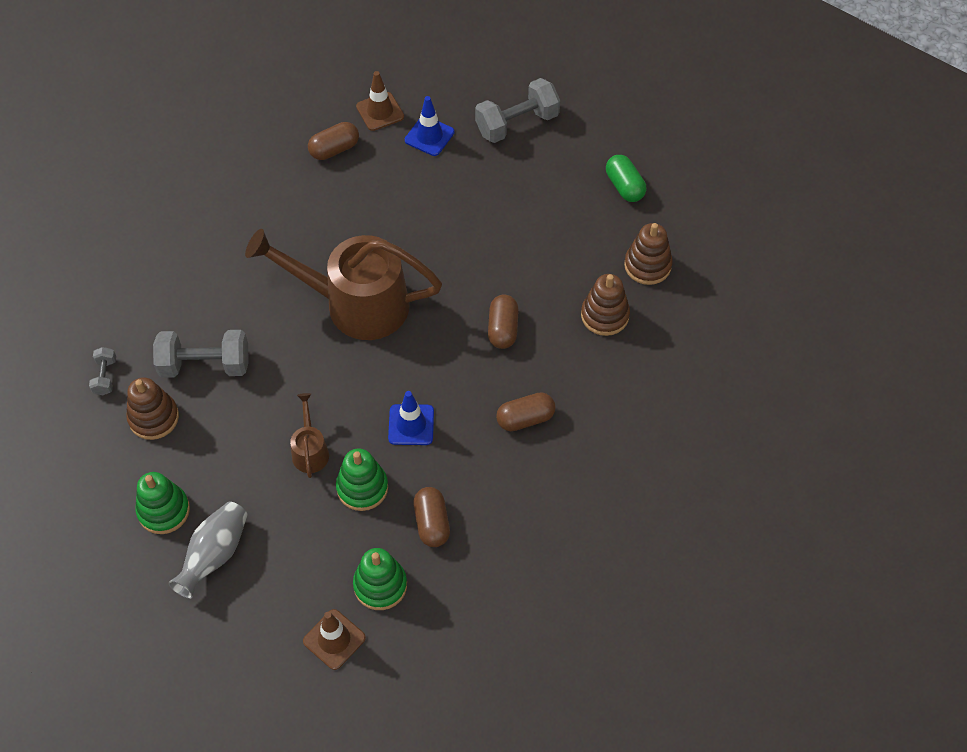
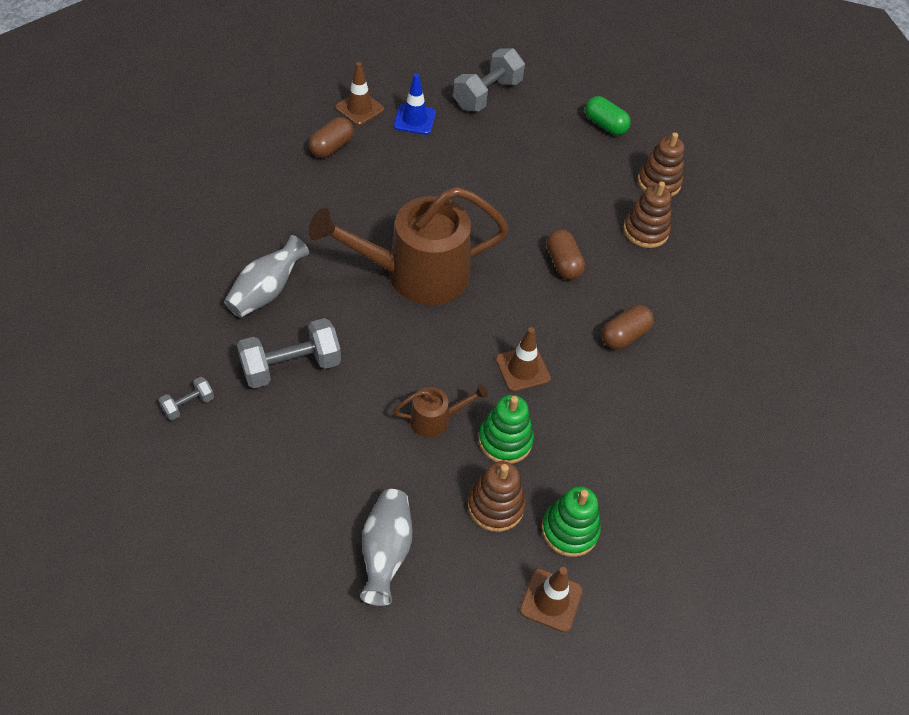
camera: 25 degrees left, 5 degrees down
grey dumbbell [89,347,116,395] -> grey dumbbell turned 75 degrees clockwise [159,377,214,420]
brown stacking toy [126,377,179,440] -> brown stacking toy moved to [468,461,526,532]
green stacking toy [136,472,190,534] -> none
brown watering can [290,393,329,478] -> brown watering can turned 105 degrees clockwise [393,384,488,438]
blue traffic cone [388,391,434,445] -> brown traffic cone [496,327,551,392]
brown capsule [414,487,450,547] -> none
none -> grey vase [224,235,309,318]

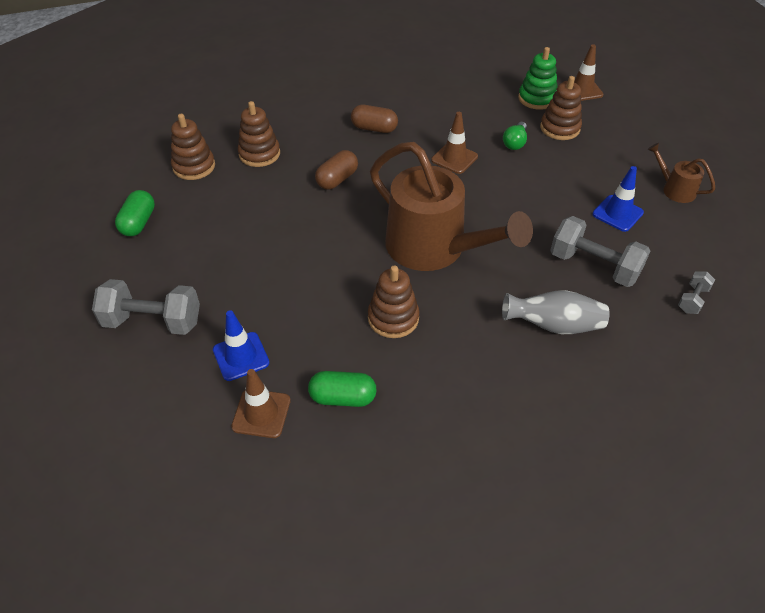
camera: 120 degrees left, 5 degrees down
grey dumbbell [159,377,214,420] -> grey dumbbell turned 75 degrees counterclockwise [678,271,715,314]
brown capsule [309,117,354,158] -> green capsule [308,371,377,407]
grey vase [360,489,412,606] -> none
brown watering can [393,384,488,438] -> brown watering can moved to [647,143,715,203]
green stacking toy [479,395,534,464] -> green light bulb [503,122,527,150]
none -> brown stacking toy [368,265,419,338]
none -> blue traffic cone [592,166,644,232]

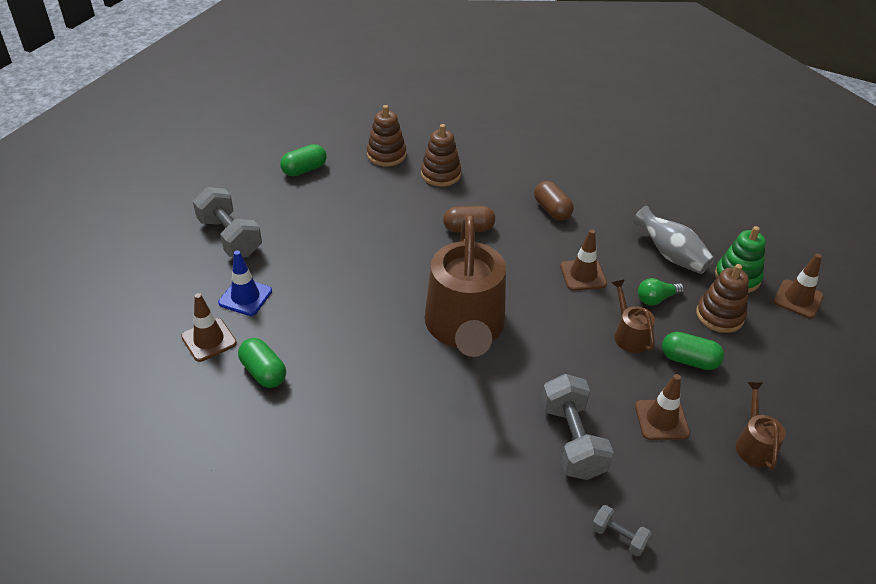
camera: 45 degrees right, 5 degrees down
brown stacking toy [368,265,419,338] -> none
grey vase [502,290,609,334] -> grey vase moved to [632,206,714,274]
blue traffic cone [592,166,644,232] -> brown traffic cone [635,374,690,440]
grey dumbbell [678,271,715,314] -> grey dumbbell turned 45 degrees clockwise [591,505,652,556]
none -> brown watering can [611,279,655,353]
none -> green capsule [662,332,724,370]

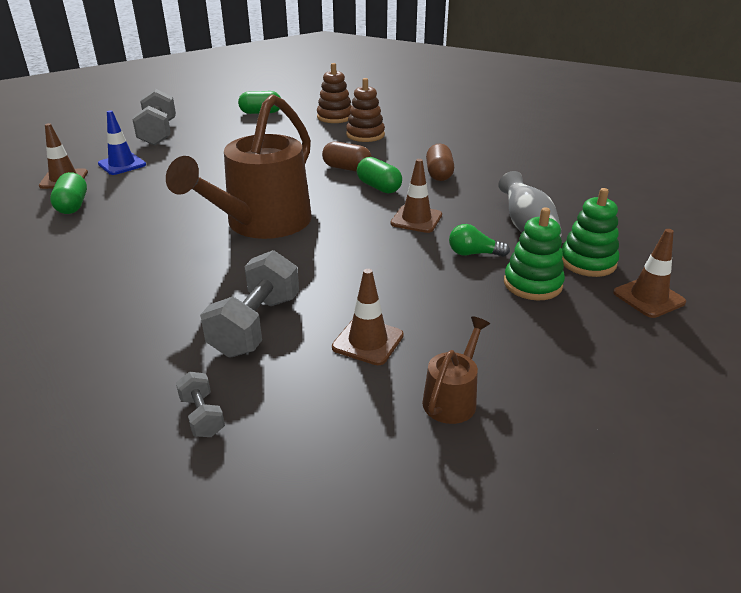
camera: 30 degrees right, 10 degrees down
brown watering can [611,279,655,353] -> none
green capsule [662,332,724,370] -> green capsule moved to [357,157,402,193]
brown stacking toy [696,264,749,333] -> green stacking toy [504,207,565,300]

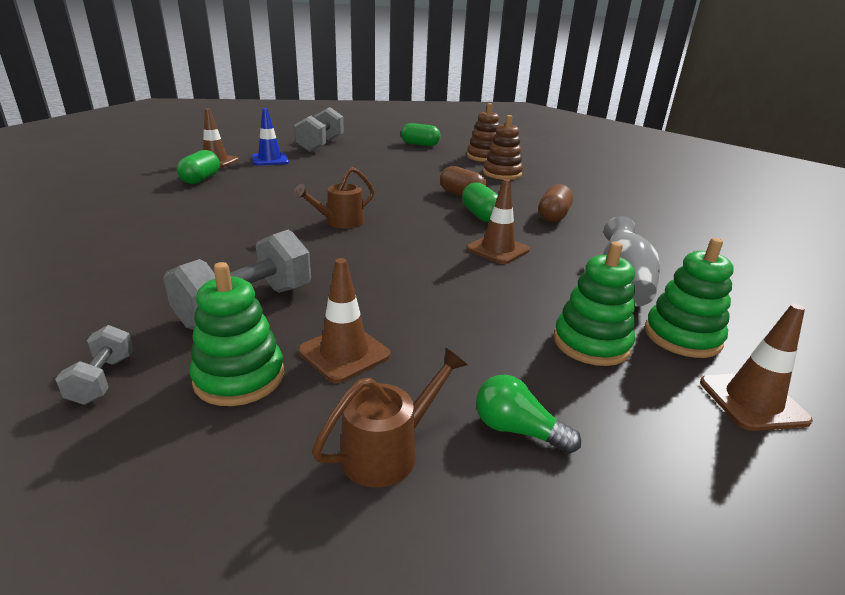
camera: 20 degrees right, 5 degrees down
brown watering can [166,94,312,239] -> brown watering can [293,167,374,229], size x0.44
green light bulb [449,224,510,257] -> green light bulb moved to [476,375,581,454]
none -> green stacking toy [189,262,284,406]

